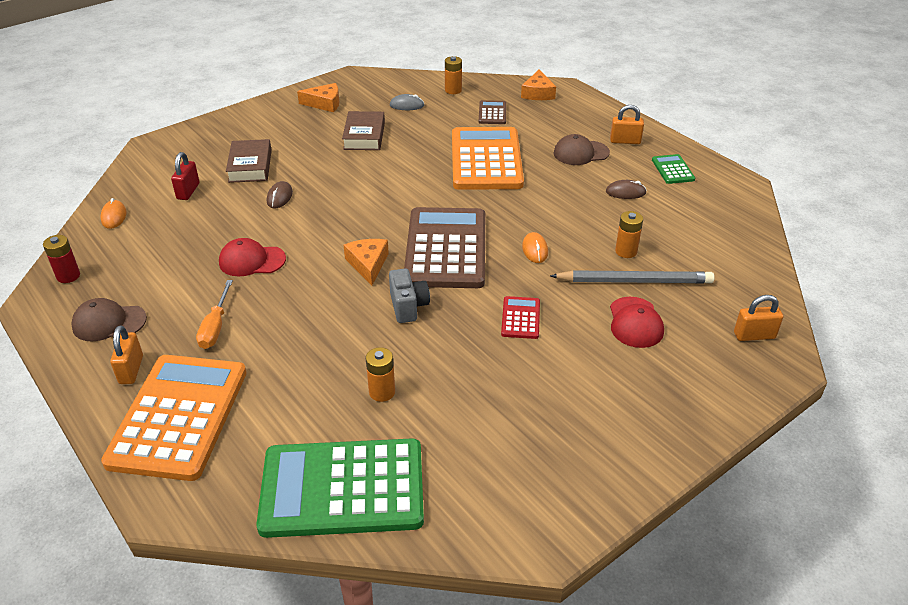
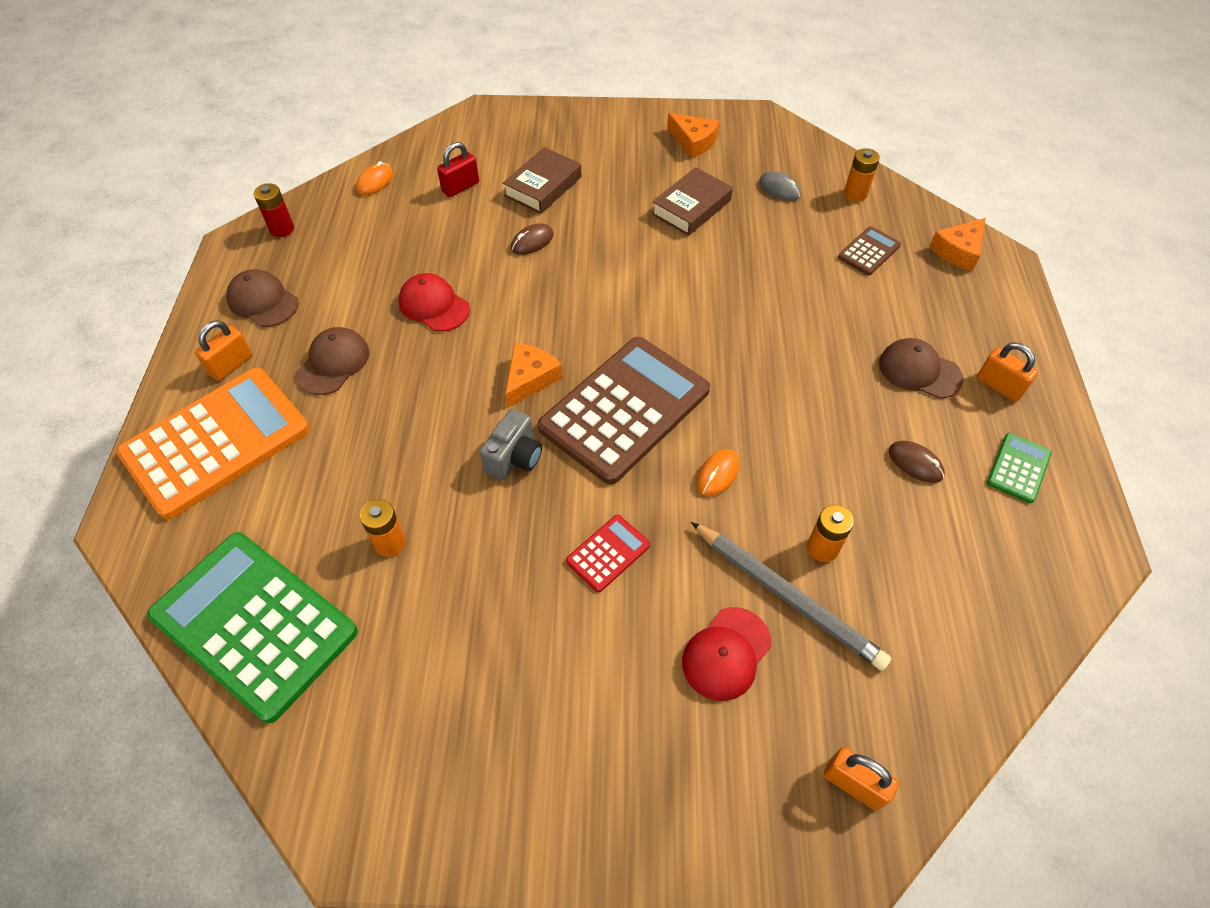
camera: 40 degrees right, 15 degrees up
orange screwdriver [196,280,233,349] -> brown cap [296,327,369,395]
orange calculator [452,127,524,190] -> none

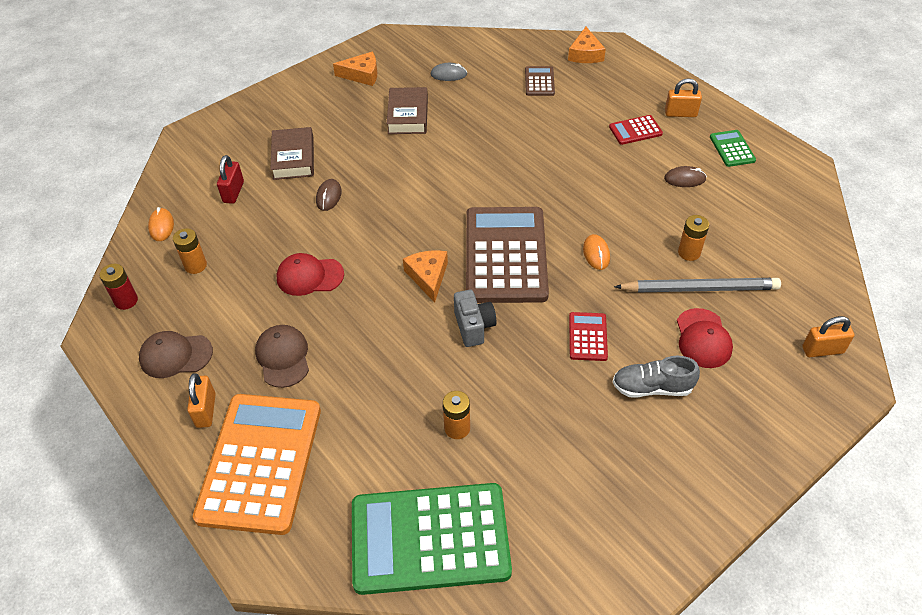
camera: 40 degrees left, 5 degrees down
orange battery [844,148,880,202] -> orange battery moved to [173,228,207,274]
brown cap [879,338,964,399] -> red calculator [609,115,663,145]
none -> grey shoe [613,356,700,398]

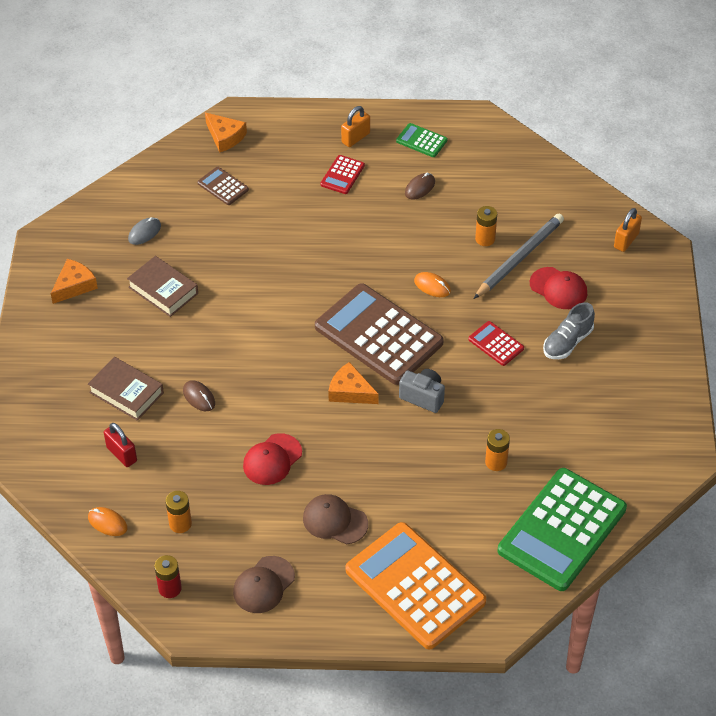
camera: 50 degrees left, 0 degrees up
orange padlock [187,373,216,428] -> none

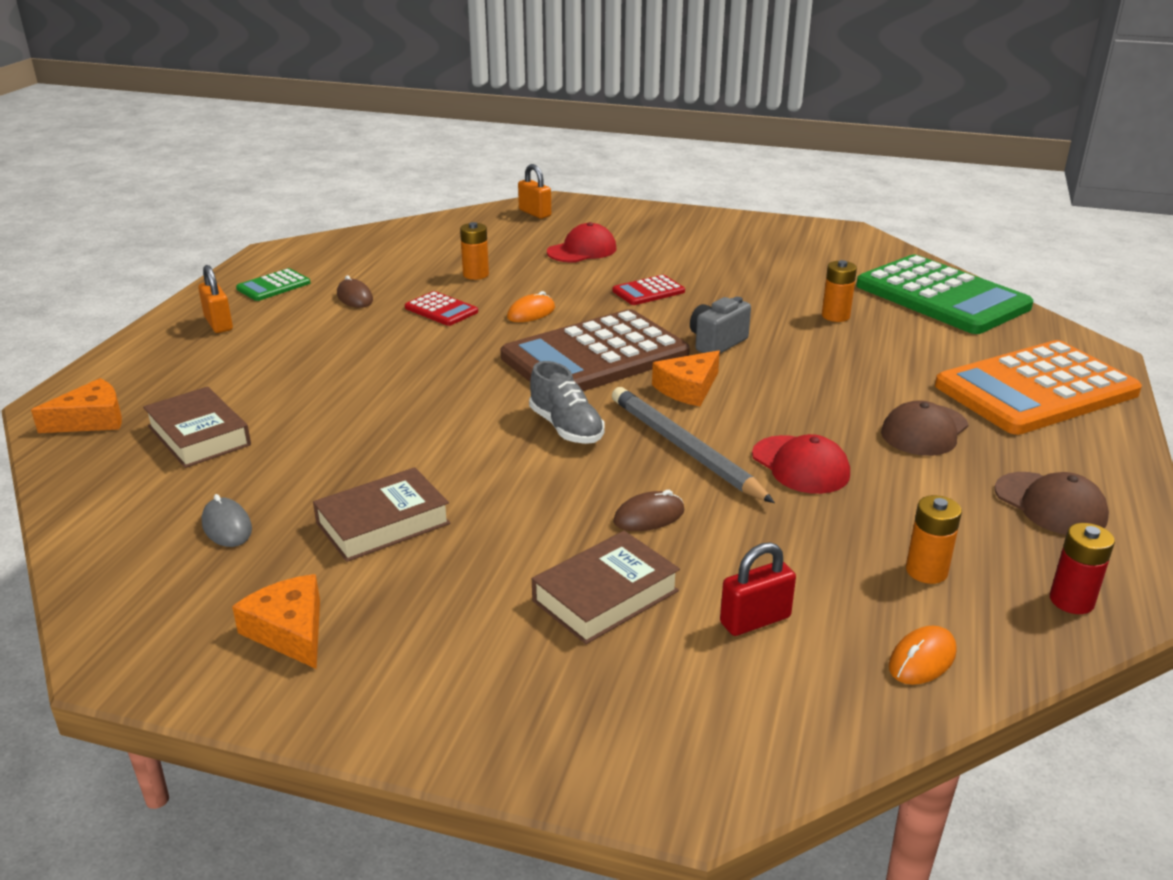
camera: 75 degrees left, 20 degrees down
brown calculator [197,167,249,205] -> brown book [143,387,251,468]
red calculator [320,155,365,194] -> red calculator moved to [405,291,478,326]
grey pencil [473,214,564,299] -> grey pencil moved to [612,387,775,503]
grey shoe [543,302,595,359] -> grey shoe moved to [529,361,605,444]

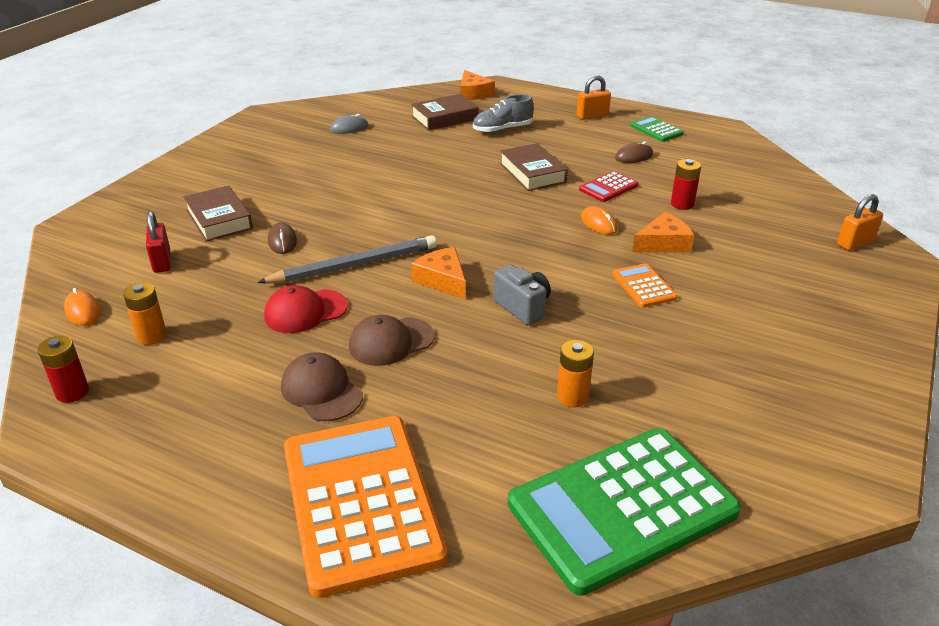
camera: 100 degrees right, 5 degrees up
orange cheese [232,574,320,669] -> orange cheese moved to [632,212,694,252]
brown book [313,467,450,562] -> brown book moved to [500,143,568,191]
orange battery [460,222,489,280] -> red battery [671,159,701,210]
brown calculator [501,309,690,391] -> none
grey shoe [529,361,605,444] -> grey shoe moved to [473,94,534,133]
red cap [547,222,616,262] -> none
red calculator [612,275,685,305] -> orange calculator [612,263,678,308]
brown cap [995,472,1109,535] -> brown cap moved to [349,315,434,366]

